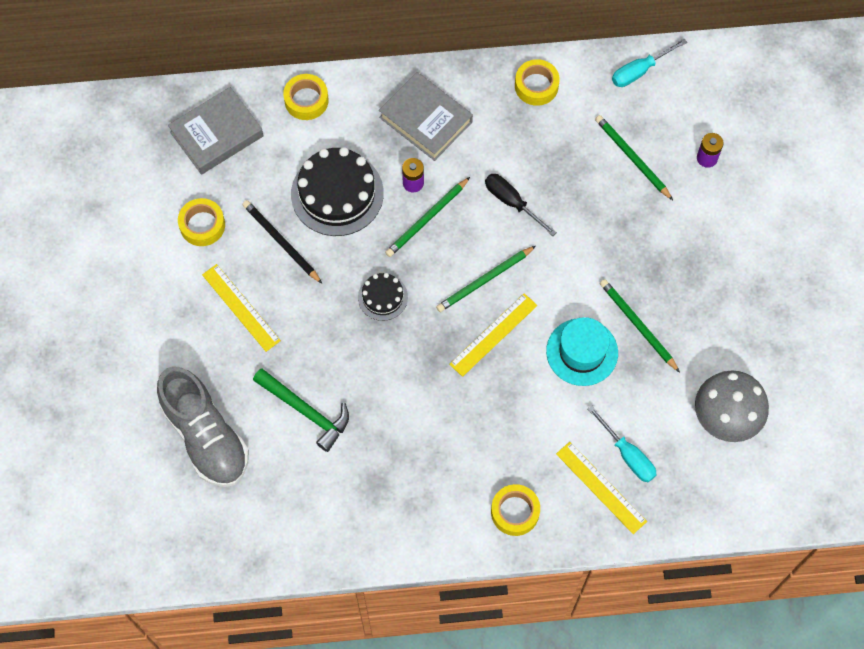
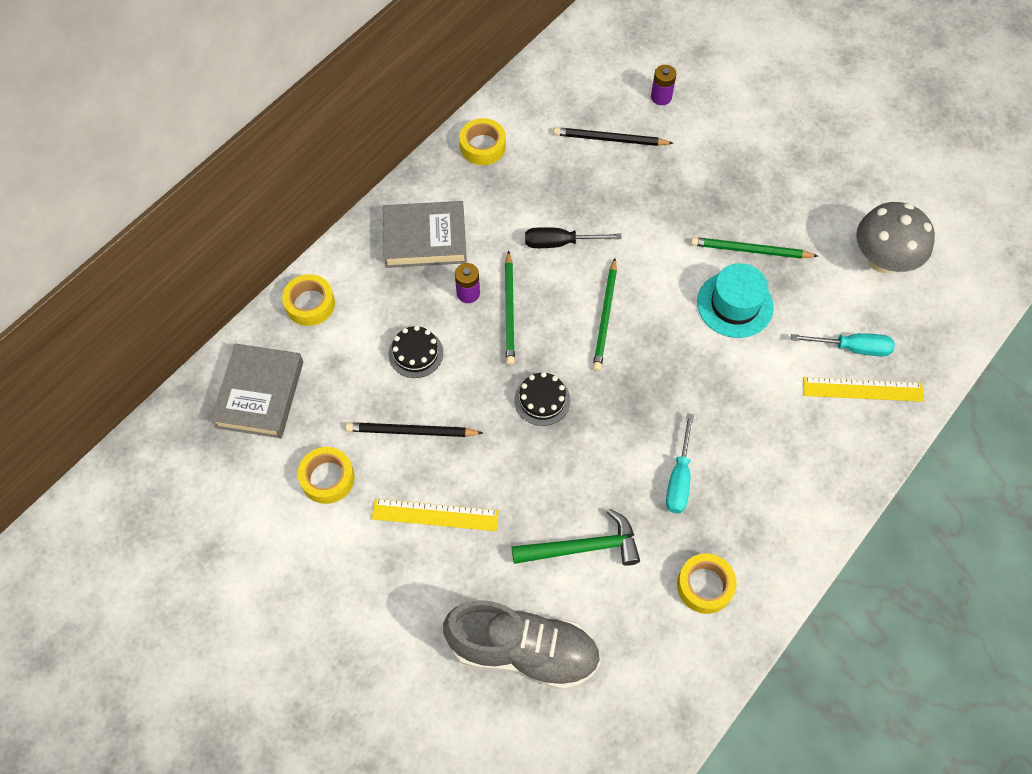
camera: 45 degrees left, 5 degrees down
black cake [291,147,384,236] -> black cake [388,325,443,378], size x0.53
yellow ruler [449,293,537,377] -> none
yellow tape [491,484,540,536] -> yellow tape moved to [677,553,737,614]
green pencil [595,115,673,200] -> black pencil [553,127,674,146]
turquoise screwdriver [612,39,687,87] -> turquoise screwdriver moved to [666,413,694,513]

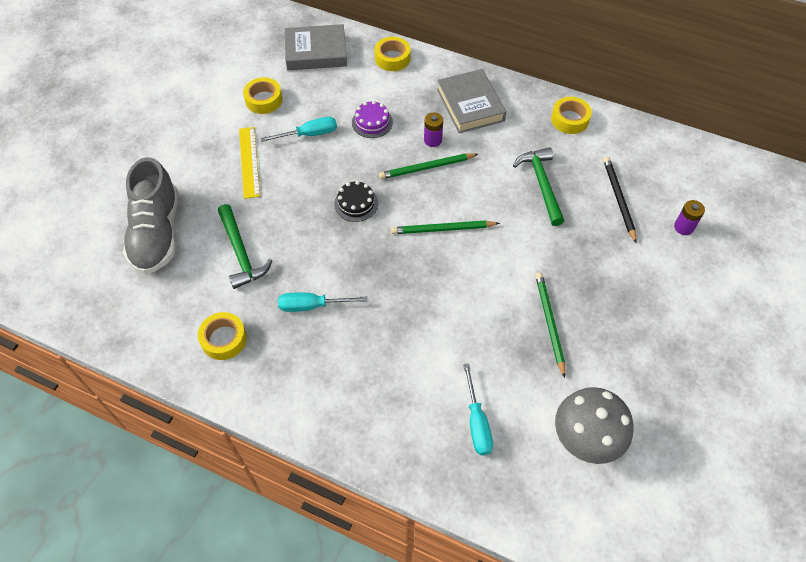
camera: 75 degrees right, 5 degrees down
black pencil [345,422,483,437] -> turquoise screwdriver [261,117,337,142]
black cake [388,325,443,378] -> purple cake [352,101,393,138]
black screwdriver [525,227,622,248] -> none
turquoise hat [697,263,774,338] -> none
yellow ruler [803,377,924,402] -> none
none -> green hammer [513,147,564,226]

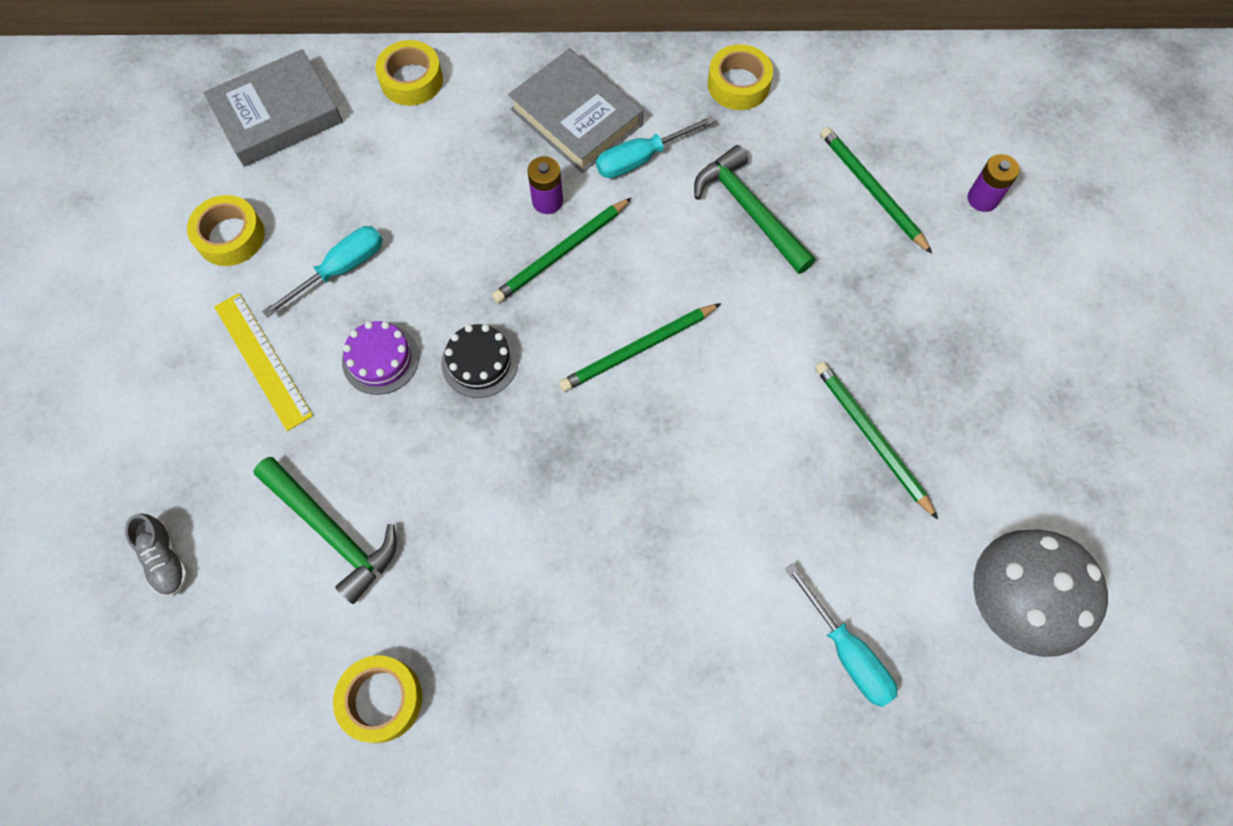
camera: 25 degrees left, 10 degrees up
grey shoe [123,157,178,274] -> grey shoe [125,514,188,597], size x0.41
turquoise screwdriver [278,293,367,312] -> turquoise screwdriver moved to [596,116,715,178]
purple cake [352,101,393,138] -> purple cake moved to [342,321,419,395]
black pencil [603,157,637,243] -> green pencil [820,127,932,254]

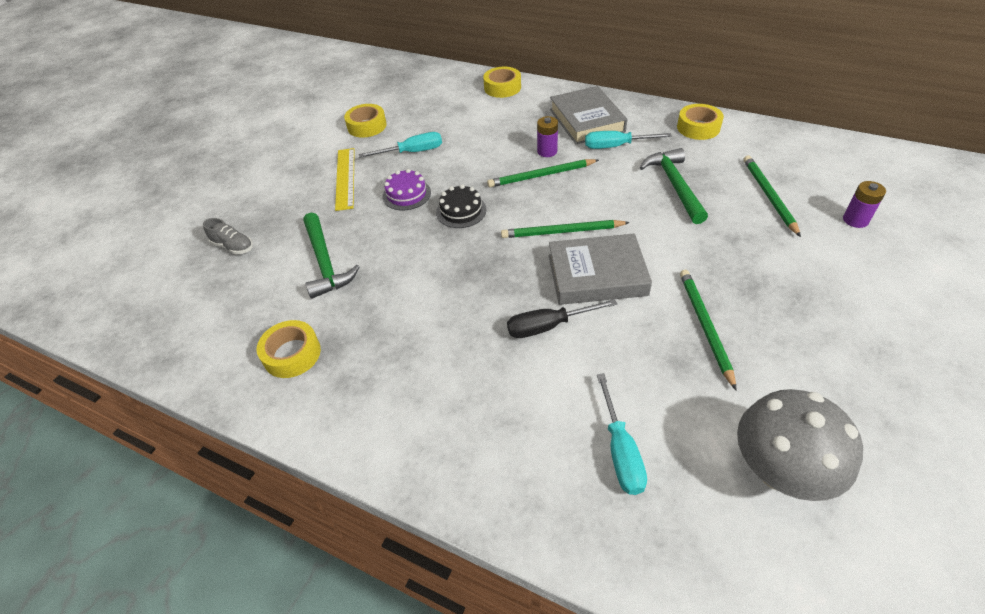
camera: 30 degrees right, 20 degrees down
grey shoe [125,514,188,597] -> grey shoe turned 60 degrees counterclockwise [203,218,253,254]
grey book [203,49,343,167] -> grey book moved to [549,233,652,305]
none -> black screwdriver [507,299,617,338]

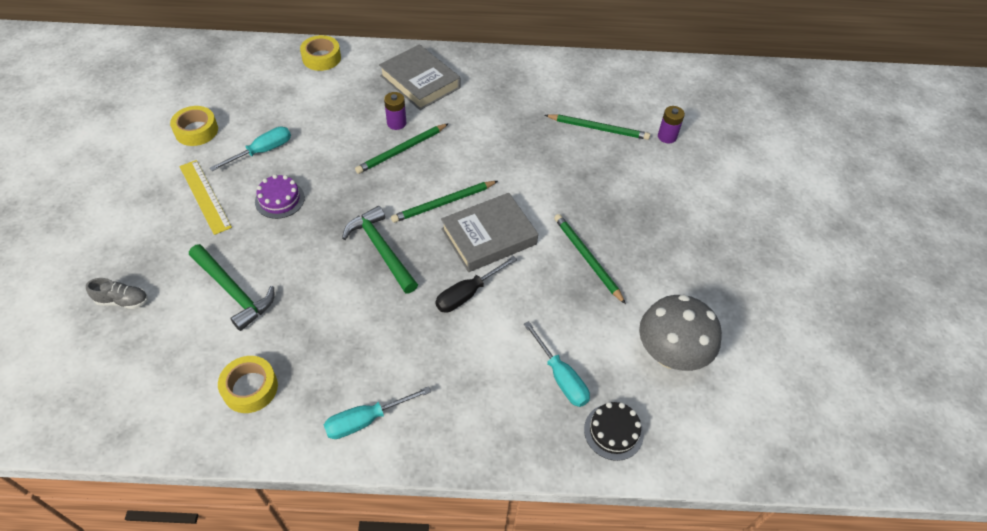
camera: 30 degrees left, 5 degrees up
black cake [436,184,486,228] -> black cake moved to [584,402,644,461]
turquoise screwdriver [585,131,672,149] -> turquoise screwdriver moved to [324,386,431,439]
green hammer [640,148,708,224] -> green hammer moved to [342,206,418,294]
yellow tape [677,104,724,140] -> none
green pencil [743,155,801,237] -> green pencil turned 135 degrees clockwise [545,114,650,140]

